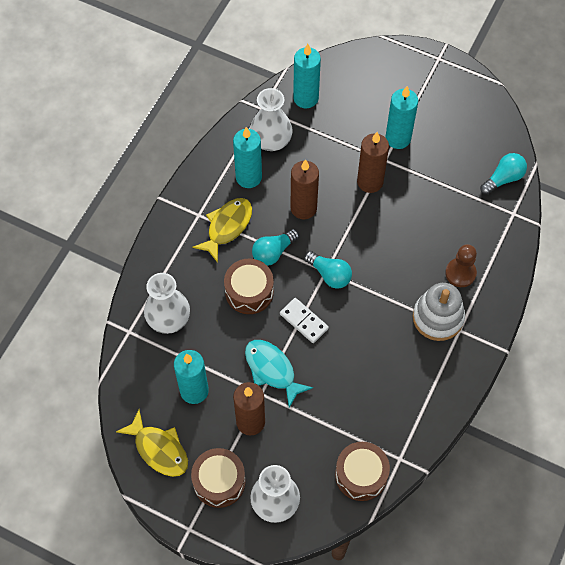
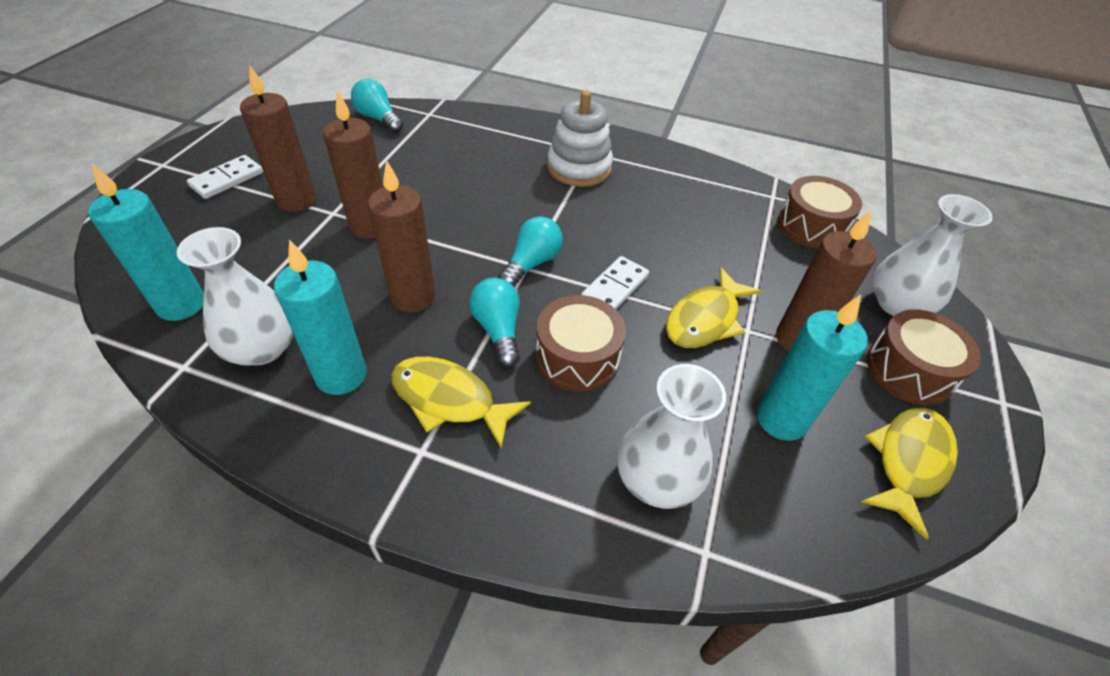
camera: 100 degrees left, 15 degrees down
turquoise fish [245,340,313,408] -> yellow fish [666,267,762,348]
turquoise light bulb [252,229,299,266] -> turquoise light bulb turned 150 degrees counterclockwise [469,278,520,367]
turquoise candle [385,86,418,149] -> brown candle [240,65,316,212]
brown pawn [445,244,477,287] -> none
none -> white domino [187,155,263,199]

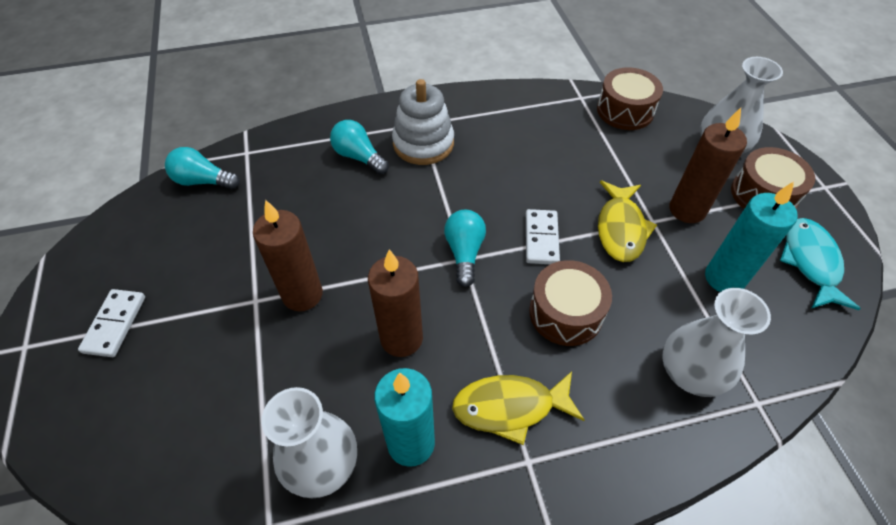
camera: 30 degrees left, 5 degrees up
turquoise candle [88,164,204,321] -> none
brown candle [240,65,316,212] -> none
turquoise light bulb [469,278,520,367] -> turquoise light bulb moved to [330,120,389,174]
yellow fish [862,408,958,540] -> turquoise fish [780,218,861,310]

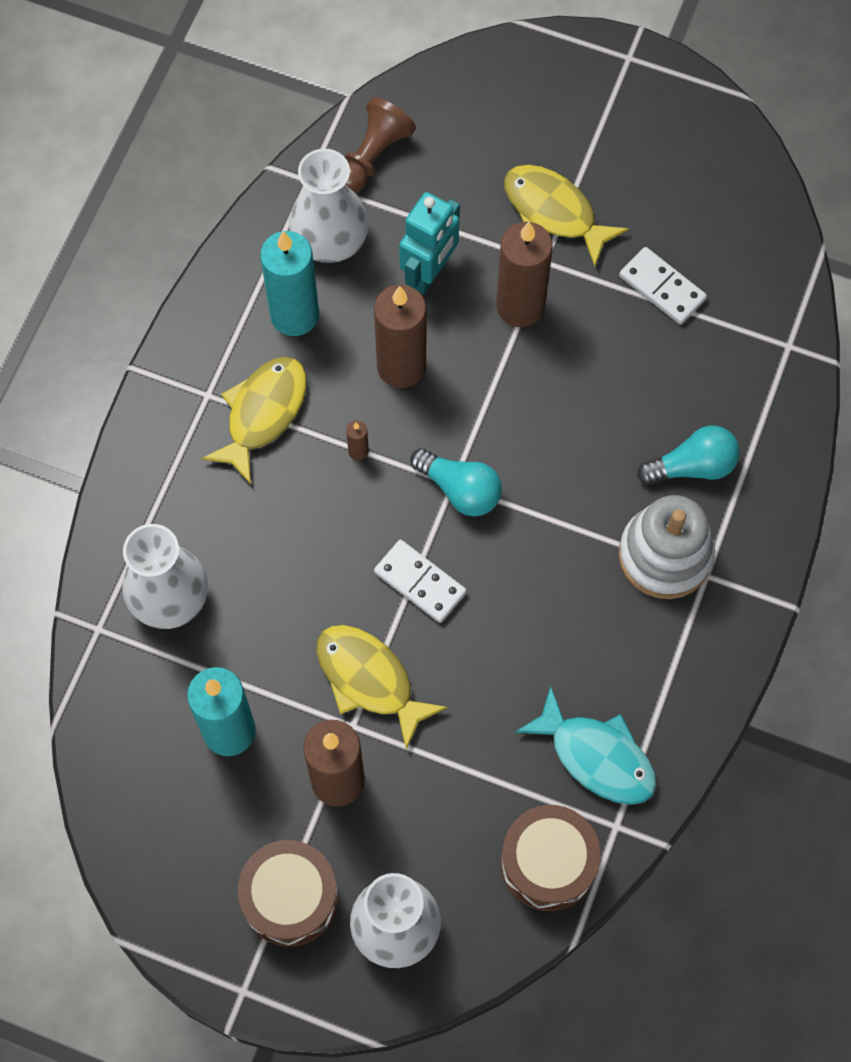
camera: 125 degrees right, 15 degrees up
white domino [78,289,145,357] -> white domino moved to [619,247,707,325]
turquoise light bulb [165,147,240,189] -> none
brown drum [529,260,612,346] -> none
turquoise fish [780,218,861,310] -> turquoise fish moved to [515,686,657,805]
none -> brown pawn [345,97,416,193]
none -> brown candle [346,421,369,460]
none -> turquoise robot [399,192,460,294]
none -> yellow fish [504,165,629,267]

